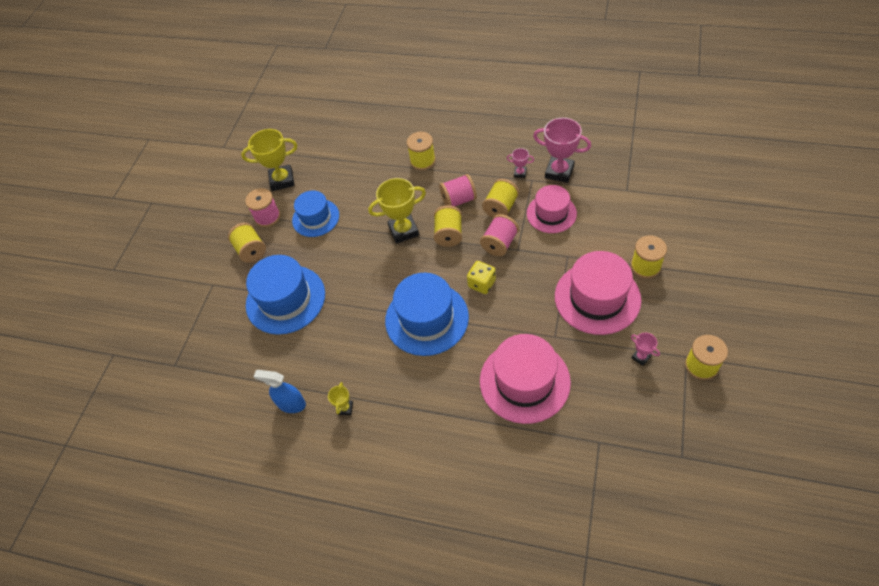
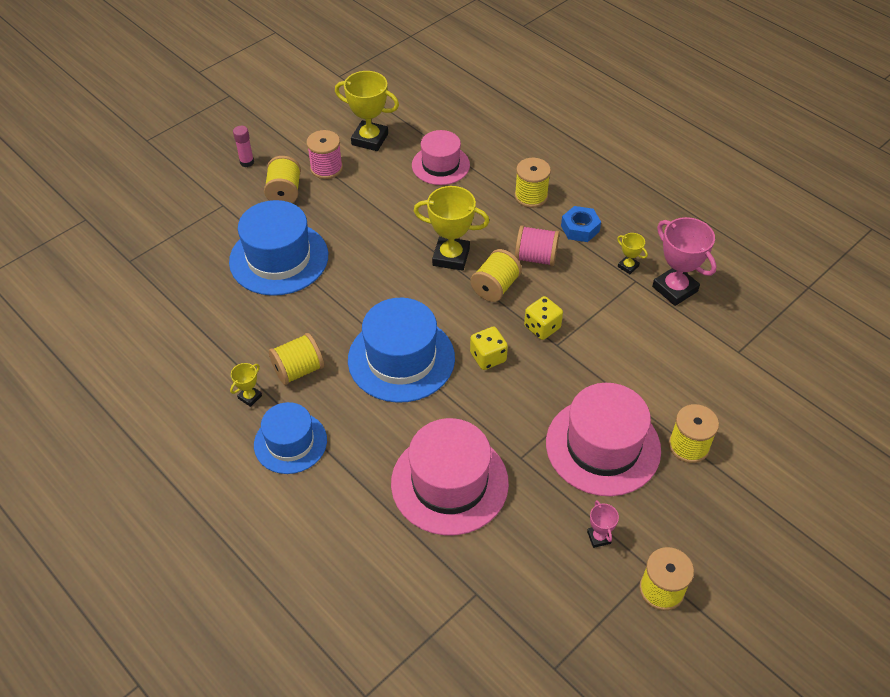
camera: 25 degrees right, 5 degrees down
blue spray bottle [253,370,306,413] -> none
blue hat [292,191,339,237] -> blue hat moved to [254,402,327,474]
pink spool [480,214,519,256] -> yellow dice [524,296,563,340]
yellow spool [482,179,519,218] -> yellow spool moved to [269,333,324,385]
pink trophy [507,148,534,178] -> yellow trophy [617,233,648,274]
pink hat [527,185,577,233] -> pink hat moved to [412,130,470,185]
none -> pink glue stick [233,126,254,167]
none -> blue nut [561,206,601,242]

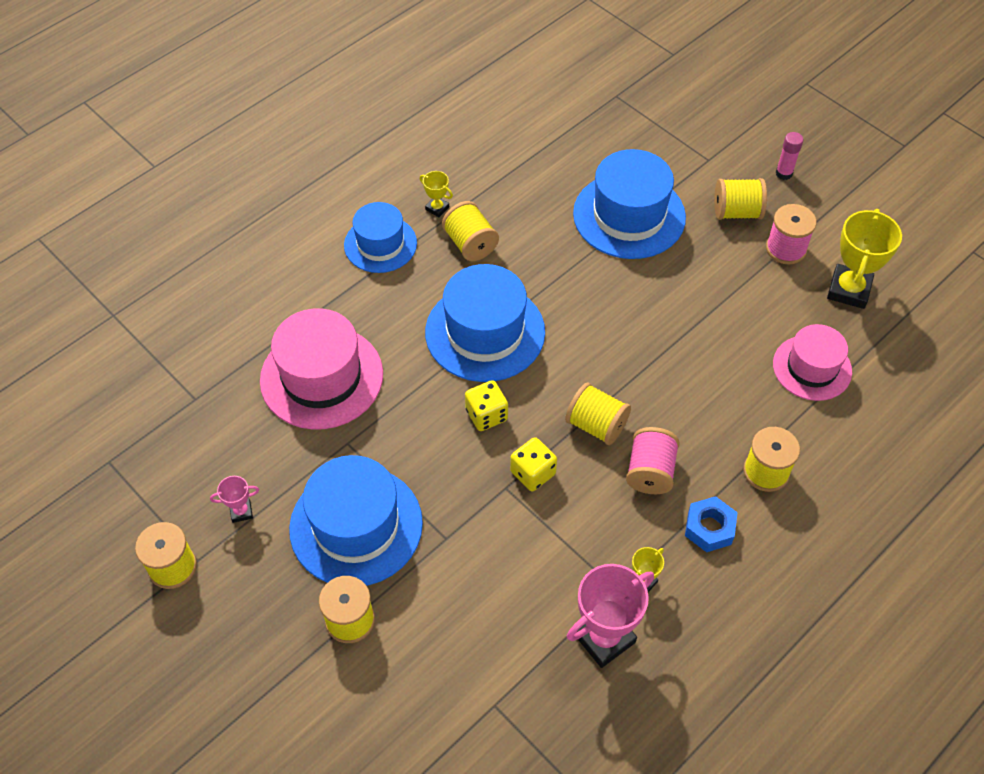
camera: 90 degrees right, 5 degrees up
yellow trophy [414,186,490,271] -> none
pink hat [546,383,661,496] -> blue hat [289,455,423,586]

